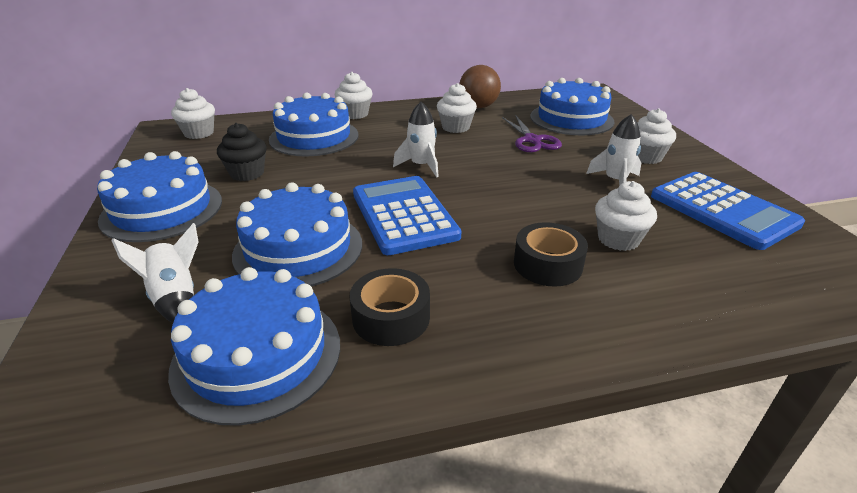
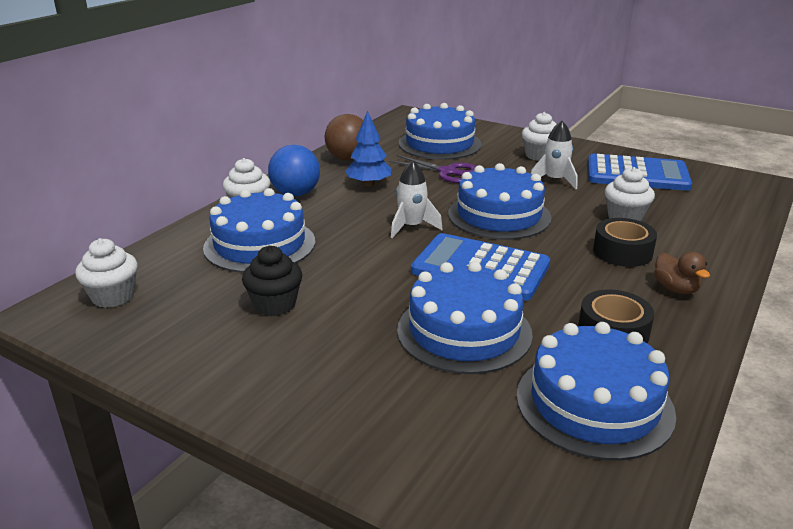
camera: 45 degrees left, 5 degrees down
blue cake [97,151,222,242] -> blue cake moved to [448,163,551,240]
white rocket [111,223,199,323] -> none
white cupcake [437,83,477,133] -> blue tree [345,111,392,187]
none -> blue ball [268,145,320,197]
none -> brown duck [654,252,710,294]

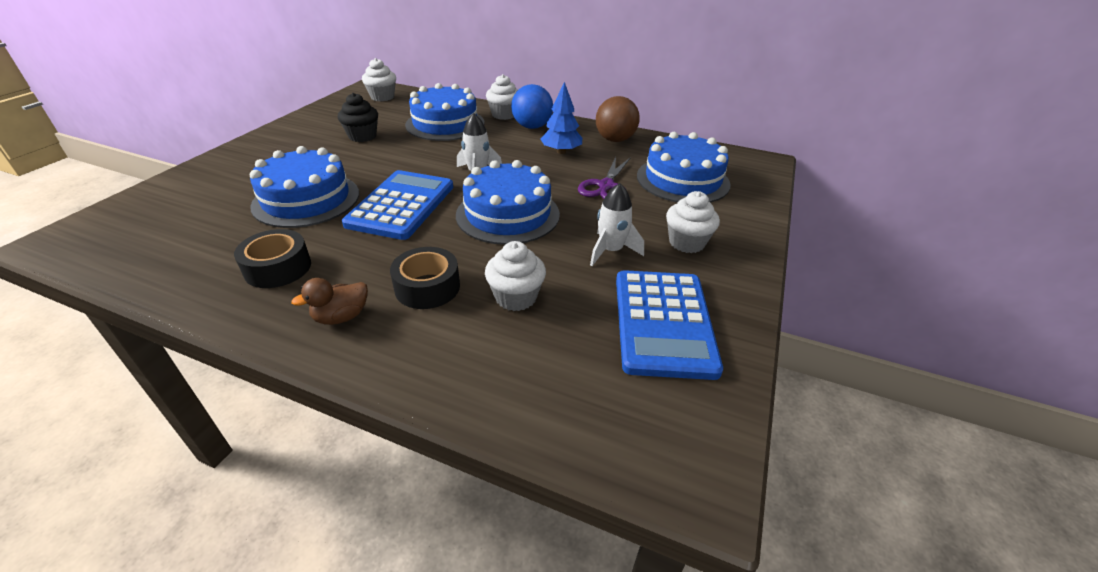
camera: 80 degrees right, 10 degrees up
blue cake [516,322,676,461] -> none

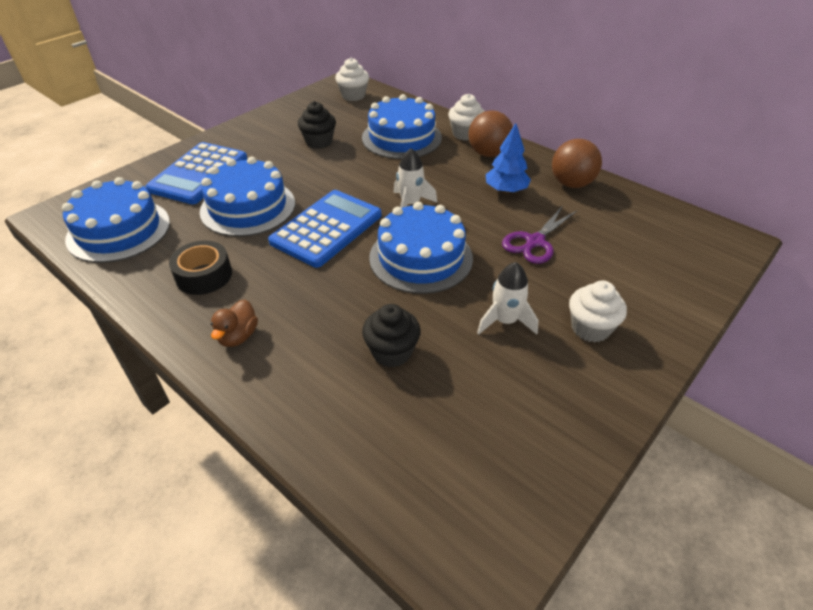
camera: 20 degrees right, 5 degrees up
brown duck [291,278,368,325] -> brown duck turned 60 degrees counterclockwise [211,299,258,347]
black tape [390,247,460,309] -> none
white cupcake [485,241,546,311] -> black cupcake [362,304,421,367]
blue ball [511,84,553,129] -> brown ball [469,110,513,157]
blue calculator [616,270,723,380] -> blue calculator moved to [145,142,247,204]
blue cake [637,132,731,203] -> blue cake moved to [62,177,170,263]

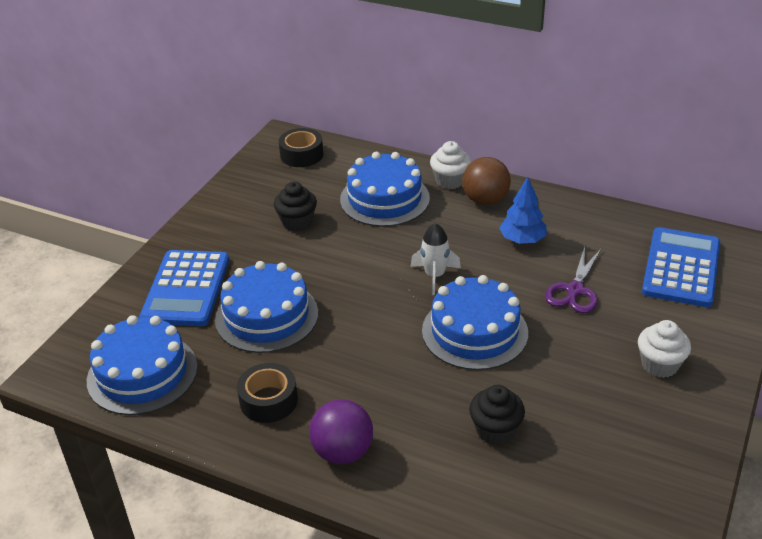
camera: 15 degrees left, 5 degrees down
brown duck [211,299,258,347] -> purple ball [309,399,373,464]
blue calculator [268,190,381,268] -> blue calculator moved to [642,227,720,307]
white cupcake [335,58,369,101] -> black tape [279,128,323,167]
white rocket [477,262,538,335] -> none
brown ball [552,139,602,188] -> none

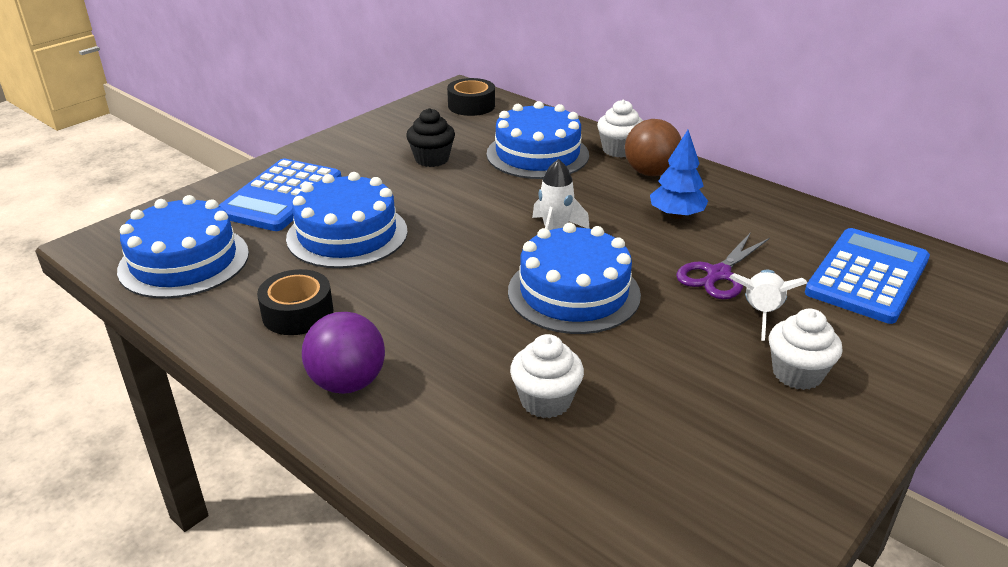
camera: 15 degrees right, 5 degrees down
black cupcake [469,385,525,445] -> white cupcake [510,334,584,418]
none -> white rocket [729,270,807,341]

